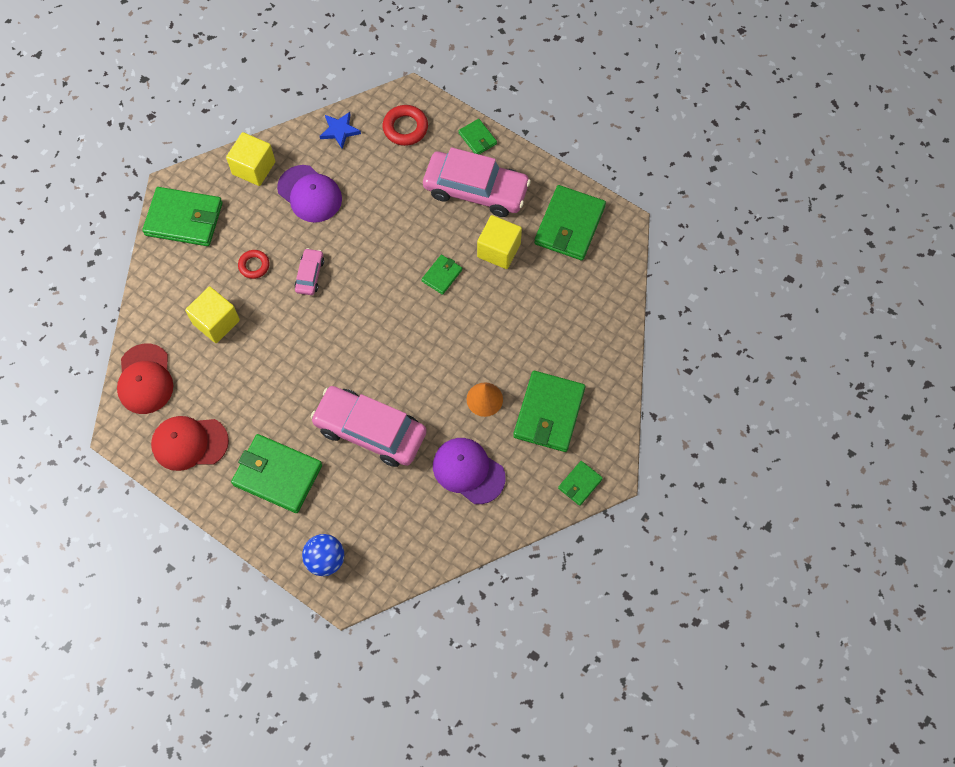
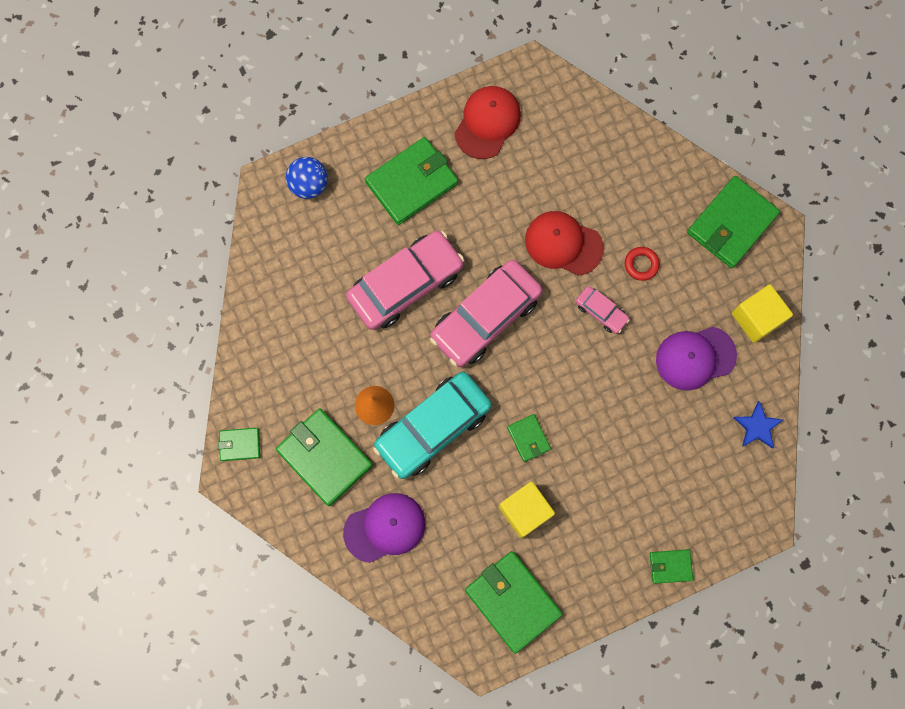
camera: 120 degrees right, 10 degrees up
red cap [117,343,173,414] -> red cap moved to [525,211,604,276]
yellow cube [185,286,240,343] -> none
red ring [383,105,428,146] -> none
pink car [423,147,531,217] -> pink car moved to [430,260,543,367]
purple cap [433,438,506,504] -> purple cap moved to [343,493,425,563]
green wallet [558,461,603,506] -> green wallet turned 75 degrees counterclockwise [218,428,260,461]
none -> turquoise car [373,372,492,479]

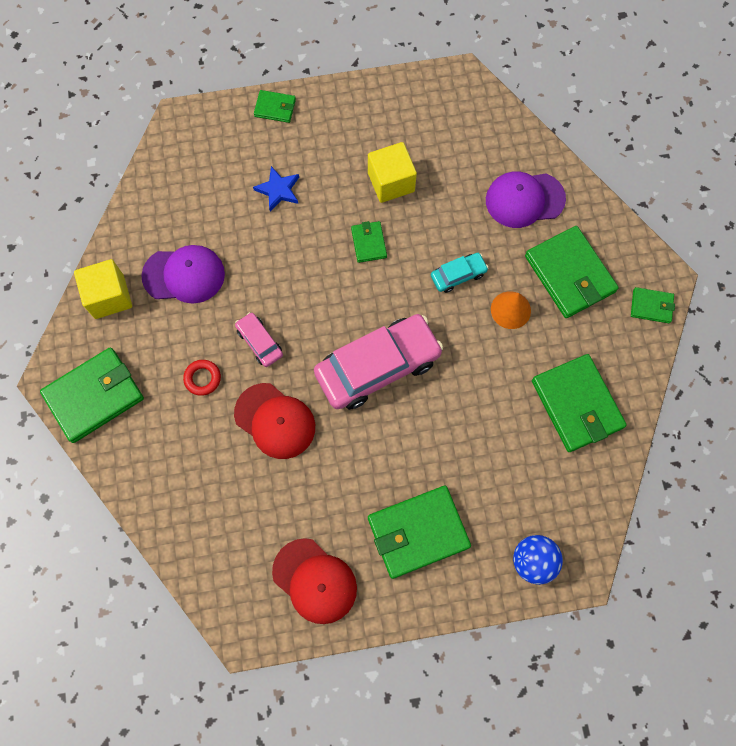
camera: 165 degrees left, 5 degrees down
pink car [346,231,464,330] -> none
turquoise car [373,372,492,479] -> turquoise car [431,253,488,293], size x0.46
red cap [455,86,521,159] -> red cap turned 90 degrees counterclockwise [272,538,357,624]
green wallet [465,551,563,654] -> green wallet moved to [532,354,627,452]
blue star [734,401,783,449] -> blue star moved to [253,166,299,211]

